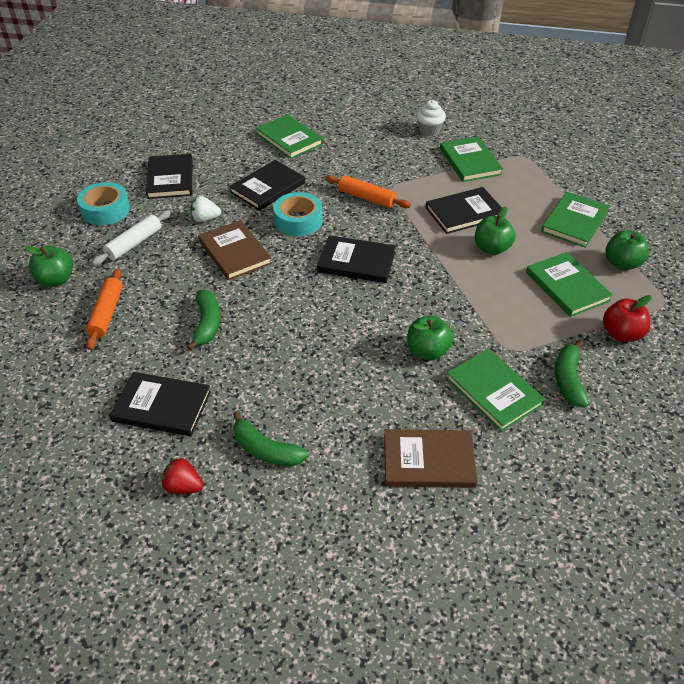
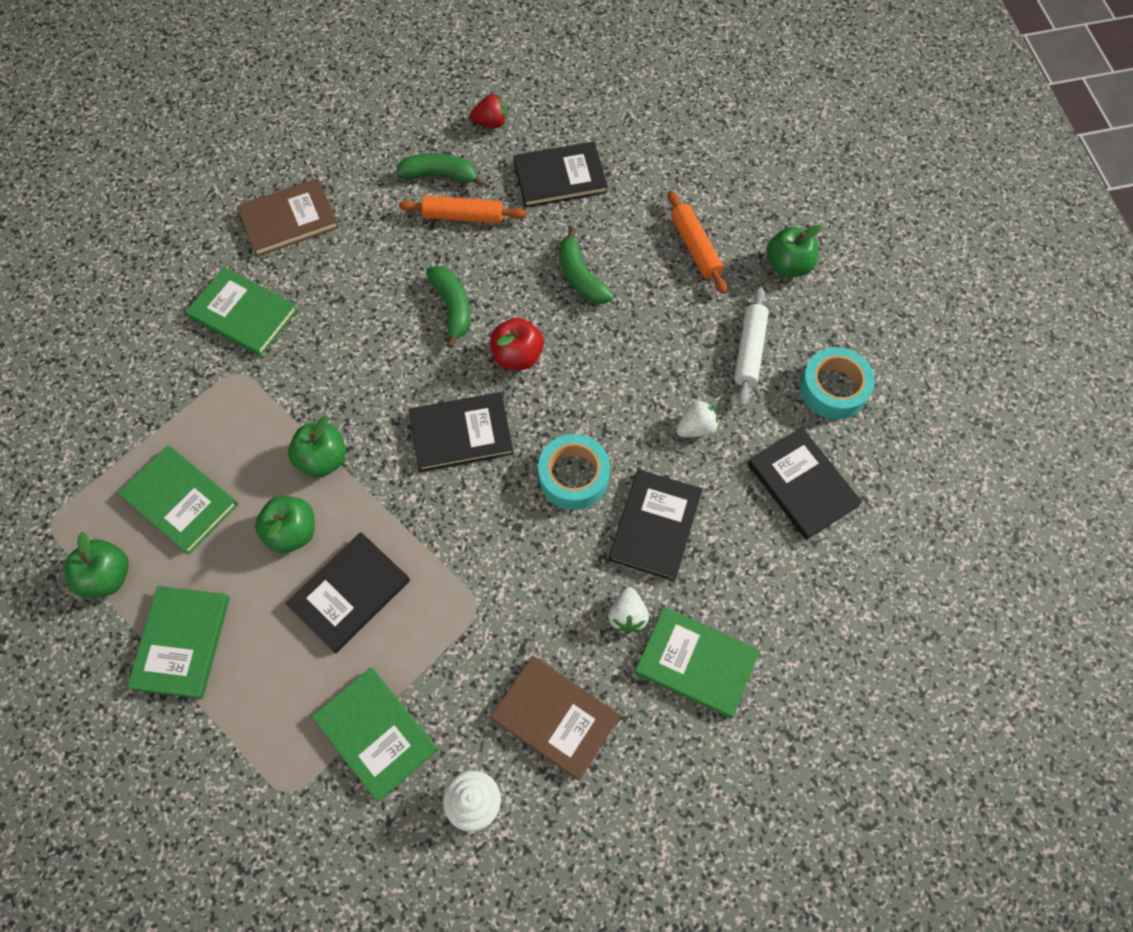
camera: 155 degrees right, 20 degrees up
brown book [198,220,272,280] -> brown book moved to [490,656,620,781]
orange rolling pin [325,175,411,208] -> orange rolling pin moved to [399,196,527,223]
green apple [407,316,453,360] -> green apple moved to [288,416,346,478]
green banana [555,340,589,407] -> green banana moved to [426,266,470,348]
red apple [603,295,652,342] -> red apple moved to [490,318,544,370]
none -> white strawberry [608,587,649,634]

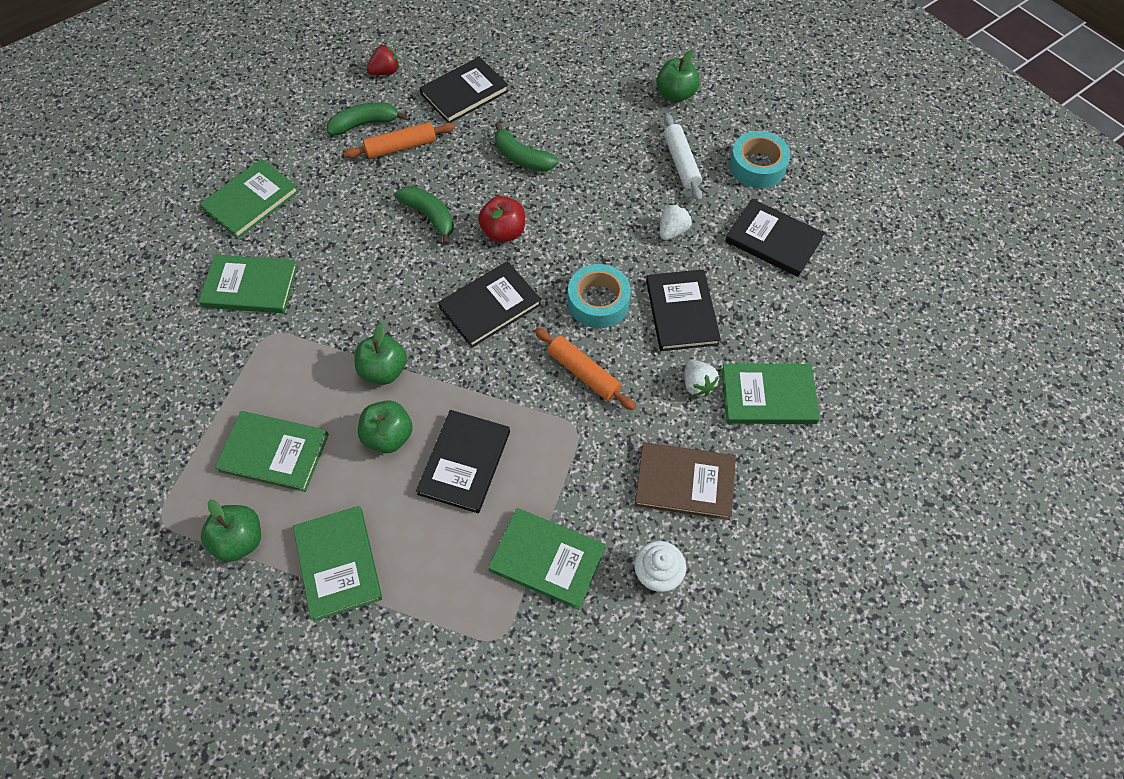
camera: 25 degrees left, 5 degrees down
brown book [237,178,339,257] -> green book [200,159,299,239]
orange rolling pin [668,191,727,294] -> orange rolling pin moved to [535,328,636,410]

